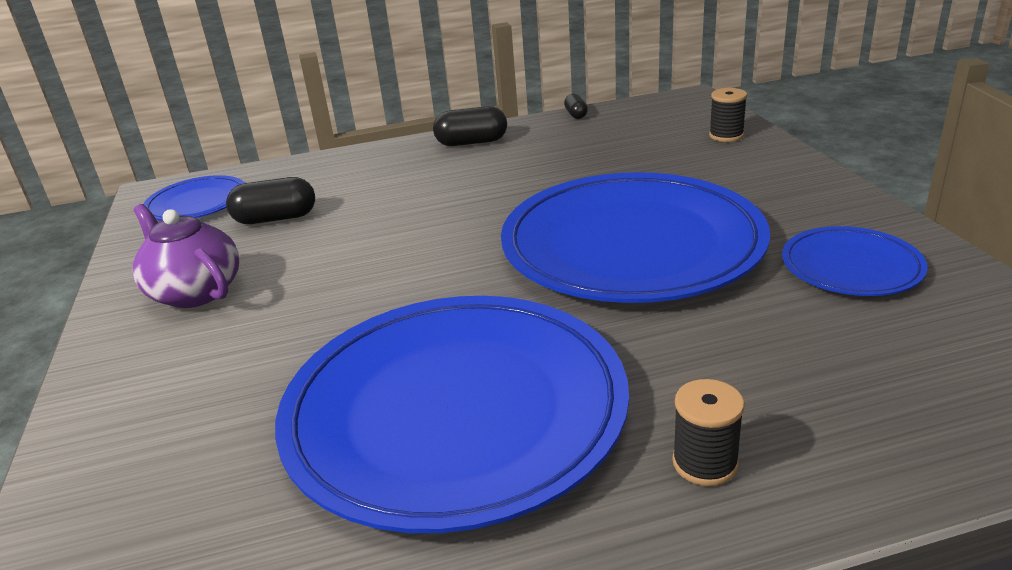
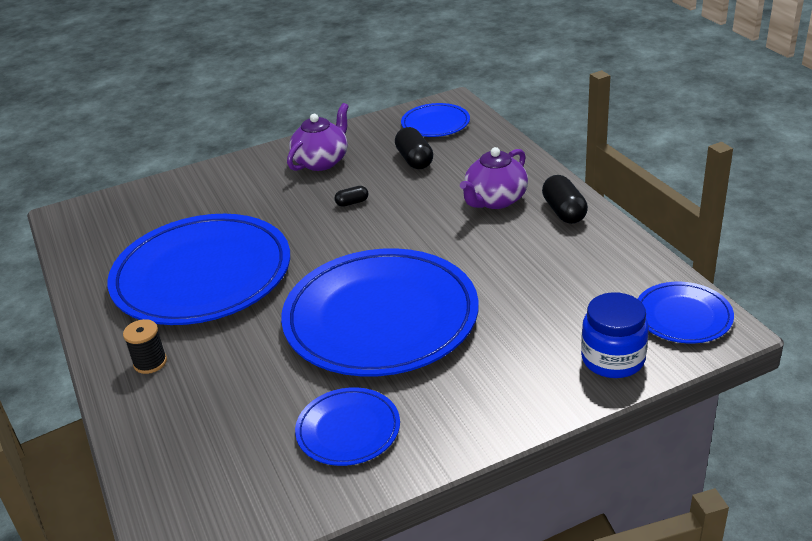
camera: 80 degrees right, 5 degrees up
black capsule [564,94,588,119] -> black capsule moved to [334,186,368,207]
black spool [709,88,747,142] -> blue jar [581,292,649,378]
none -> purple teapot [460,147,528,209]
none -> blue plate [638,282,734,343]

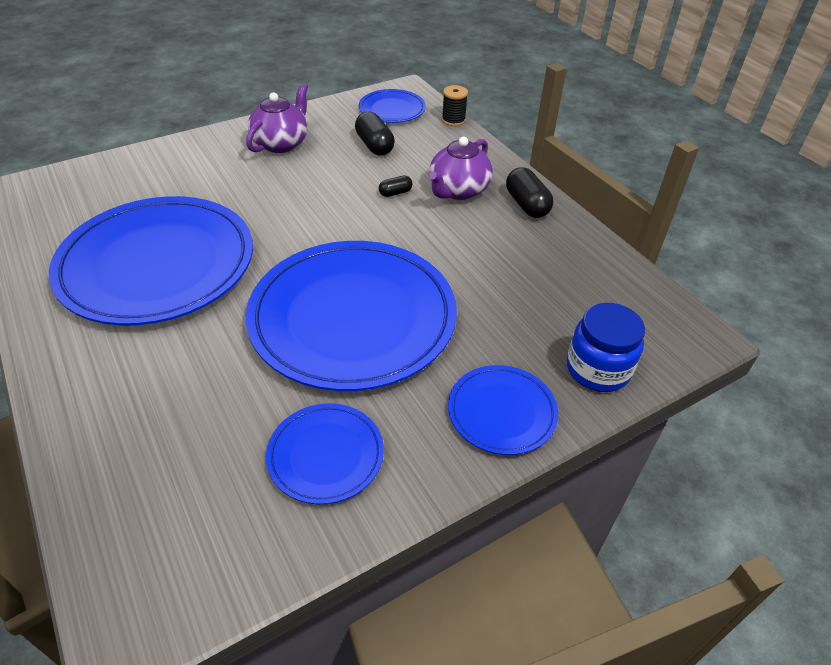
camera: 10 degrees left, 10 degrees up
black spool [123,319,167,374] -> black spool moved to [442,85,468,126]
black capsule [334,186,368,207] -> black capsule moved to [379,175,412,197]
blue plate [638,282,734,343] -> blue plate moved to [448,365,558,455]

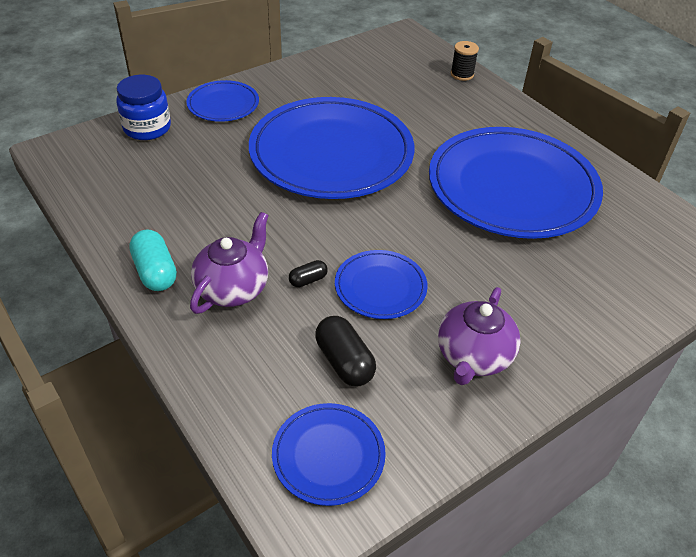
camera: 175 degrees right, 0 degrees up
blue plate [266,403,384,504] -> blue plate moved to [335,250,428,319]
black spool [442,85,468,126] -> black spool moved to [451,41,479,81]
black capsule [506,167,553,218] -> turquoise capsule [129,230,177,291]

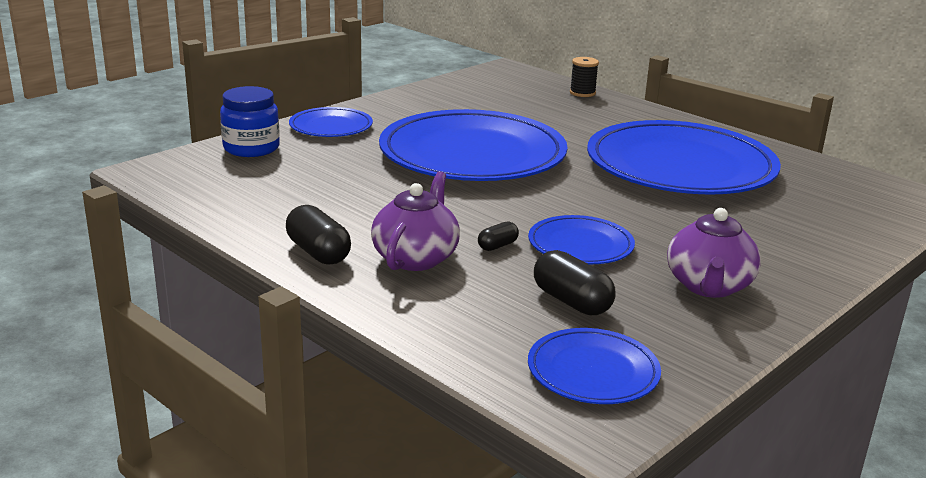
camera: 10 degrees left, 20 degrees down
turquoise capsule [129,230,177,291] -> black capsule [286,205,351,265]

